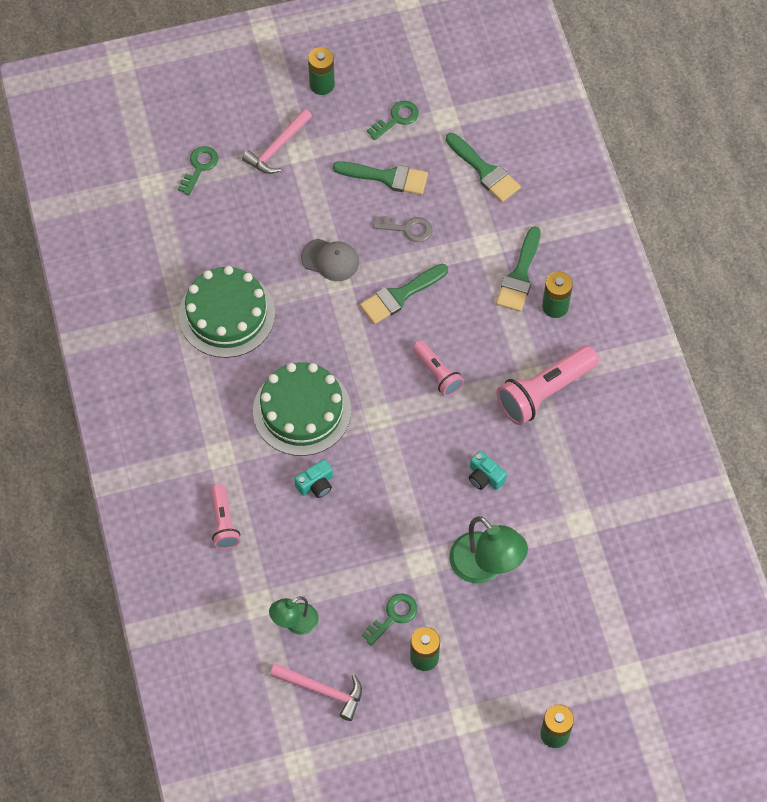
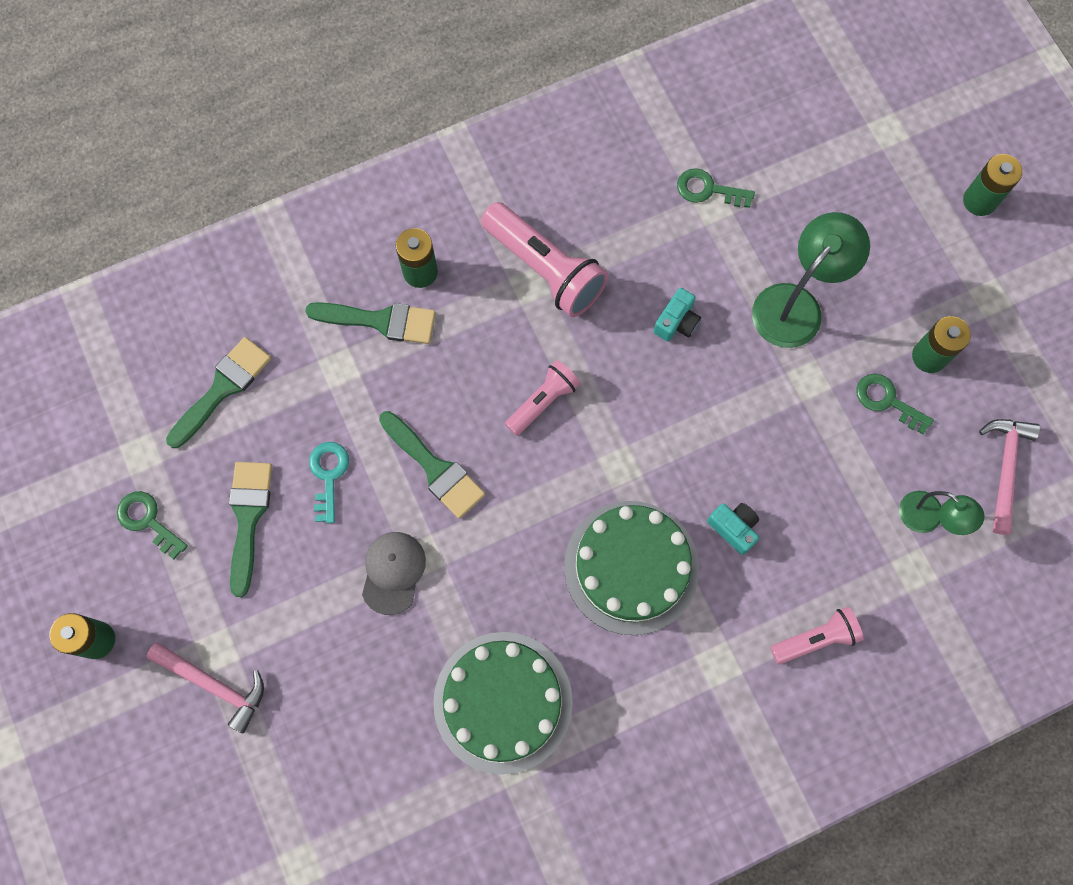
camera: 100 degrees left, 10 degrees up
green key [178,146,218,195] -> green key moved to [677,168,755,208]
grey key [373,216,432,242] -> turquoise key [309,442,349,523]

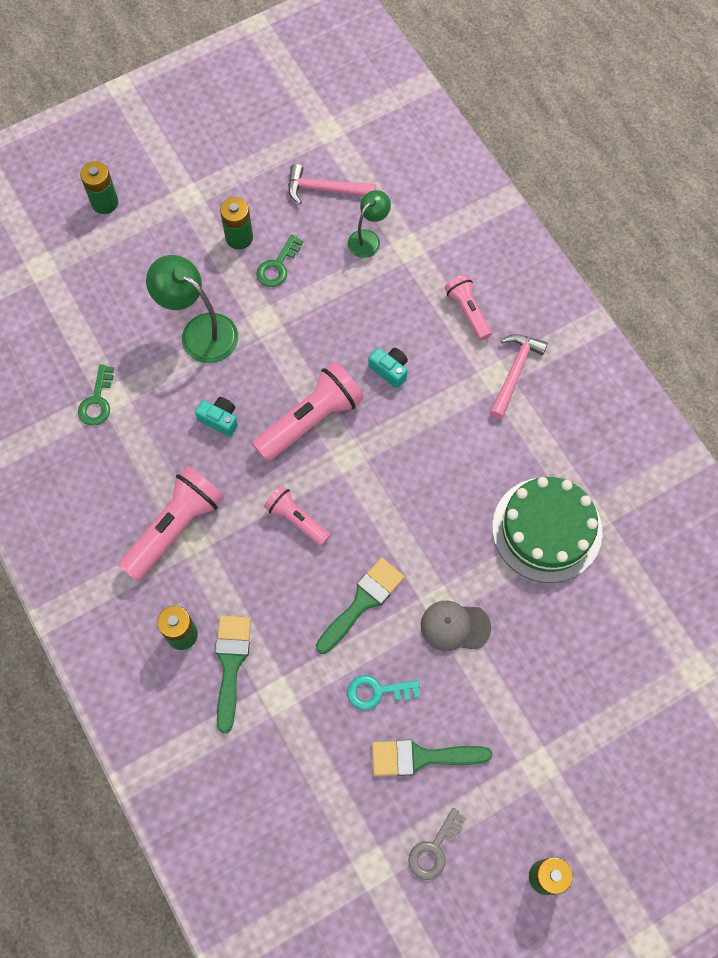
camera: 95 degrees left, 5 degrees down
green key [117,491,188,559] -> grey key [408,808,467,880]
pink hammer [146,642,264,733] -> pink hammer moved to [490,334,548,419]
green brush [166,337,271,448] -> none
green cake [564,501,699,635] -> none
turquoise camera [707,503,759,555] -> turquoise camera turned 90 degrees clockwise [368,348,408,388]
none -> pink flashlight [252,362,364,462]

